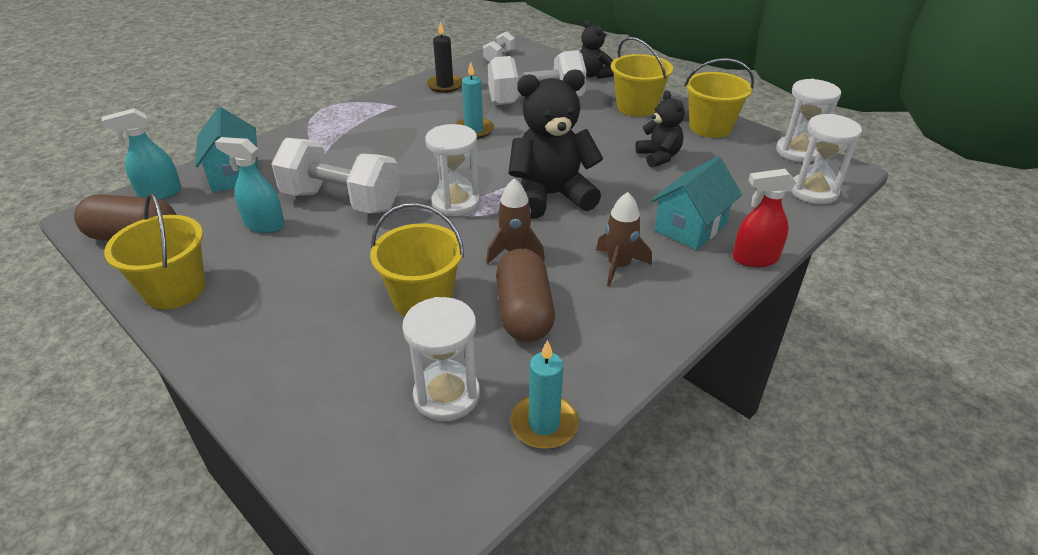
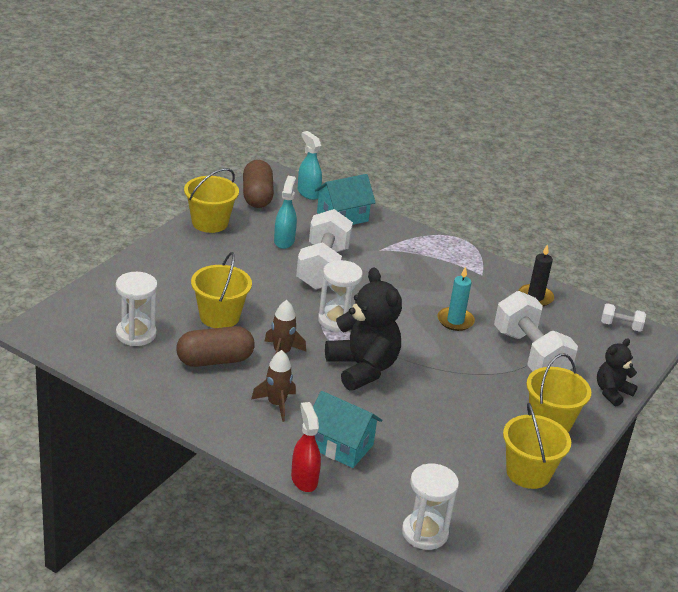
camera: 75 degrees right, 5 degrees down
turquoise candle [510,340,579,449] -> none
black teddy bear [635,91,685,168] -> none
white hourglass [776,79,841,162] -> none

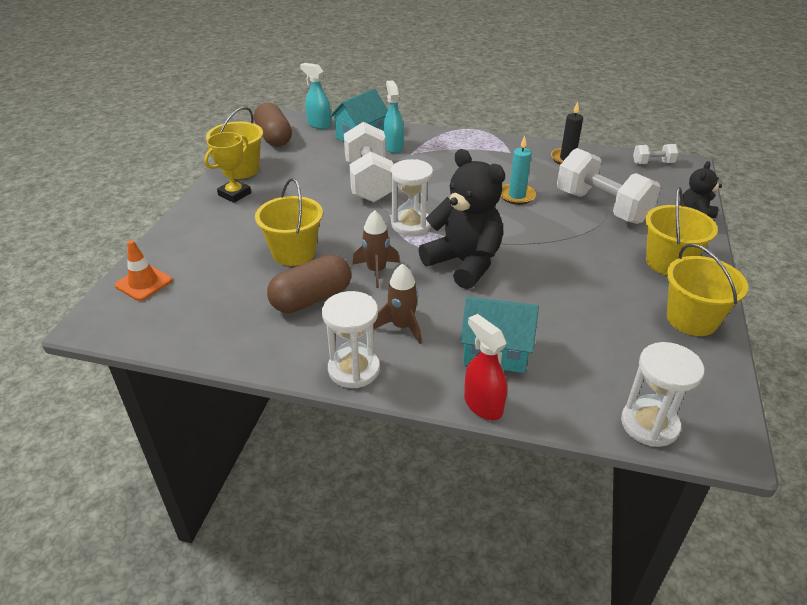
camera: 15 degrees left, 5 degrees up
white hourglass [116,272,158,346] -> white hourglass moved to [322,291,380,388]
turquoise spray bottle [274,176,297,249] -> turquoise spray bottle moved to [383,80,404,153]
none -> orange traffic cone [115,240,172,301]
none -> yellow trophy [204,132,251,203]

